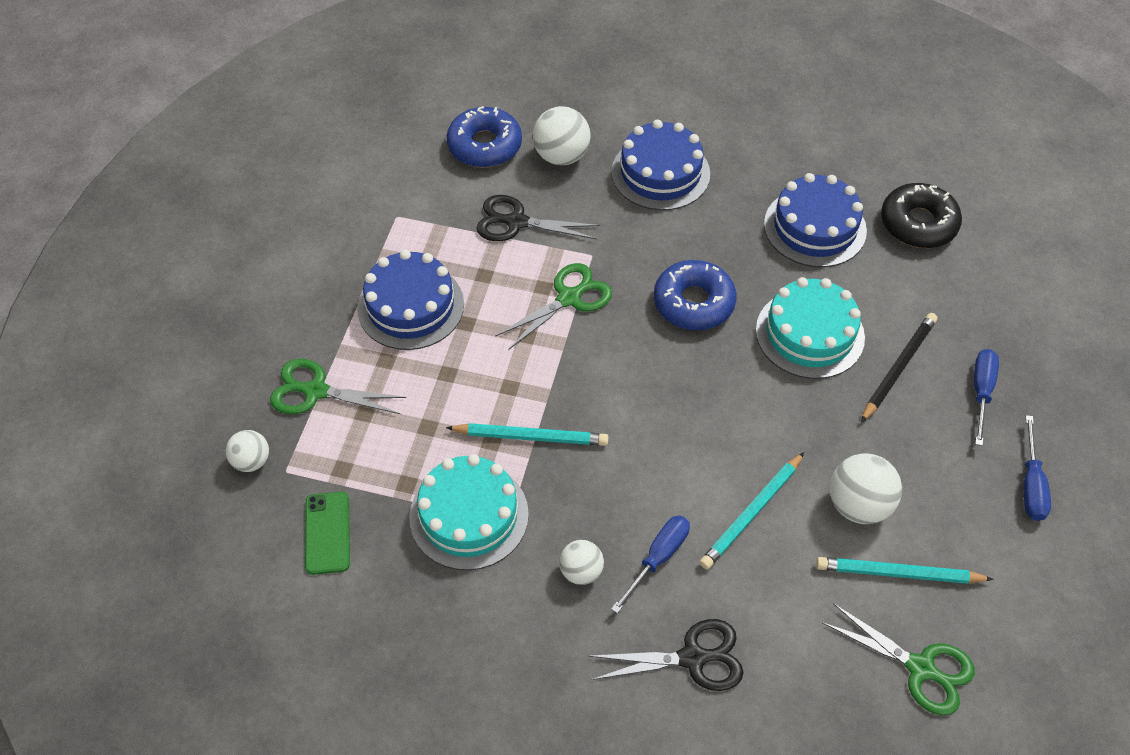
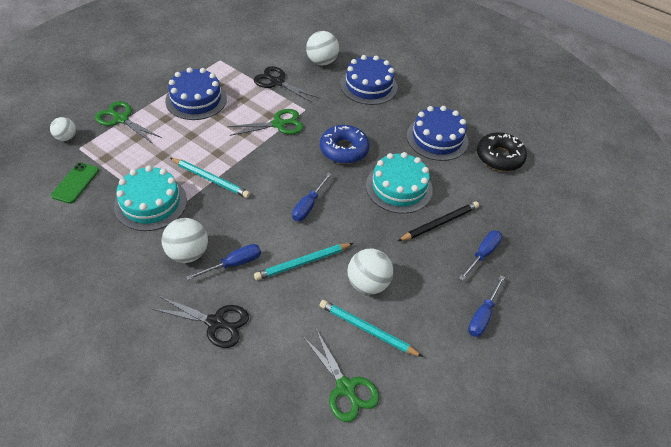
camera: 20 degrees right, 5 degrees down
blue donut [447,106,522,168] -> none
white ball [559,540,604,585] -> white ball [161,218,208,263], size x1.62
none -> blue screwdriver [292,173,331,221]

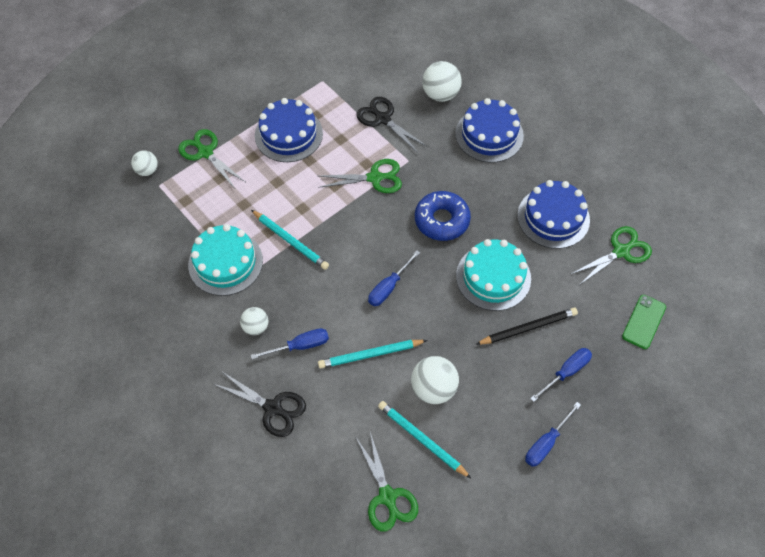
camera: 15 degrees right, 10 degrees up
green phone [51,162,99,204] -> green phone moved to [622,295,666,349]
white ball [161,218,208,263] -> white ball [240,307,268,335], size x0.62
black donut [477,132,527,171] -> green scissors [571,226,652,284]

